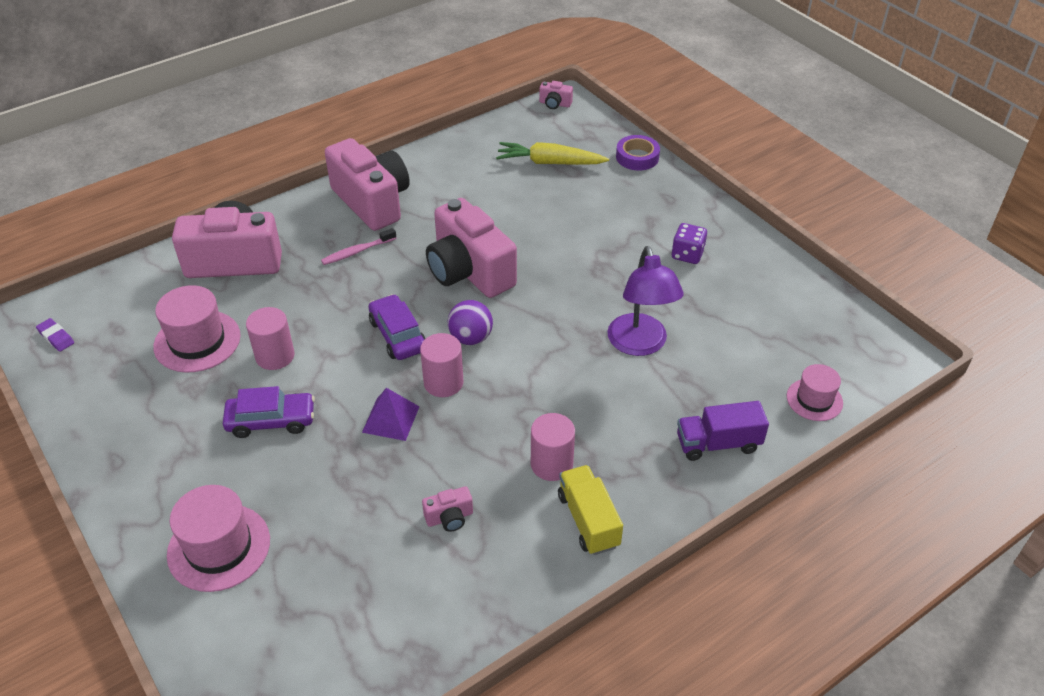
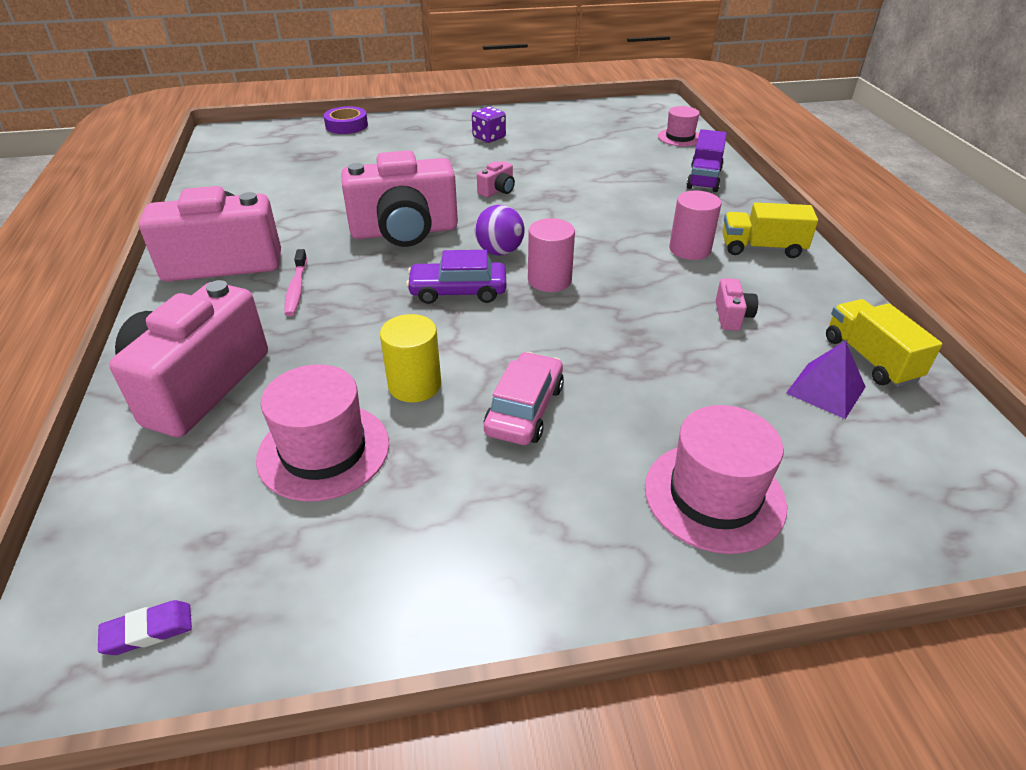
camera: 65 degrees left, 5 degrees down
purple car [223,386,315,438] -> pink car [484,352,564,445]
pink cylinder [246,307,294,370] -> yellow cylinder [380,314,441,402]
purple pyramid [362,388,419,441] -> purple pyramid moved to [786,341,866,419]
yellow carrot [496,142,609,165] -> none
pink camera [539,81,573,109] -> pink camera moved to [477,161,515,197]
purple lamp [607,246,684,356] -> none
none -> yellow truck [826,299,942,387]

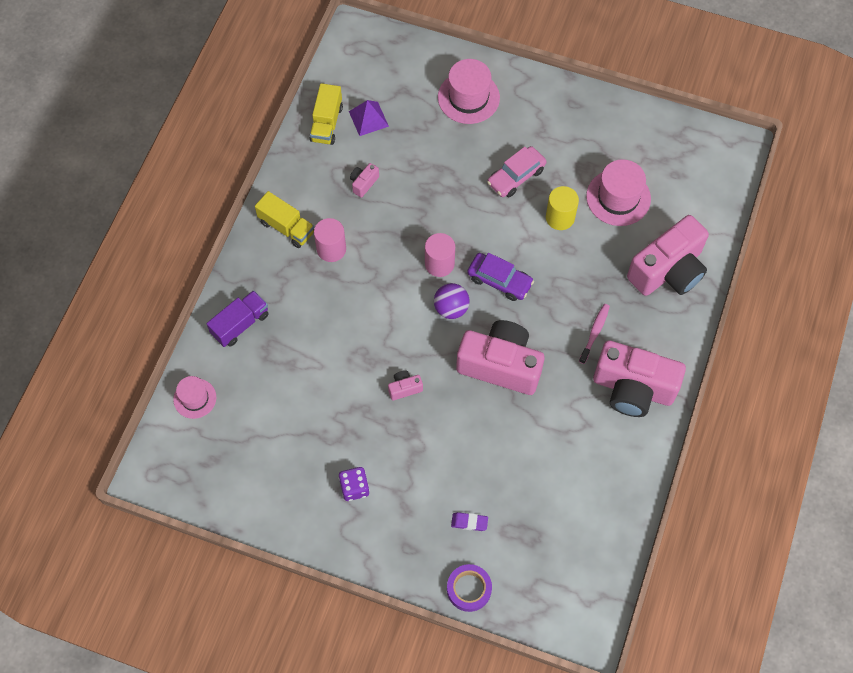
camera: 150 degrees left, 25 degrees up
purple eraser [98,600,192,655] -> purple eraser moved to [451,512,488,531]

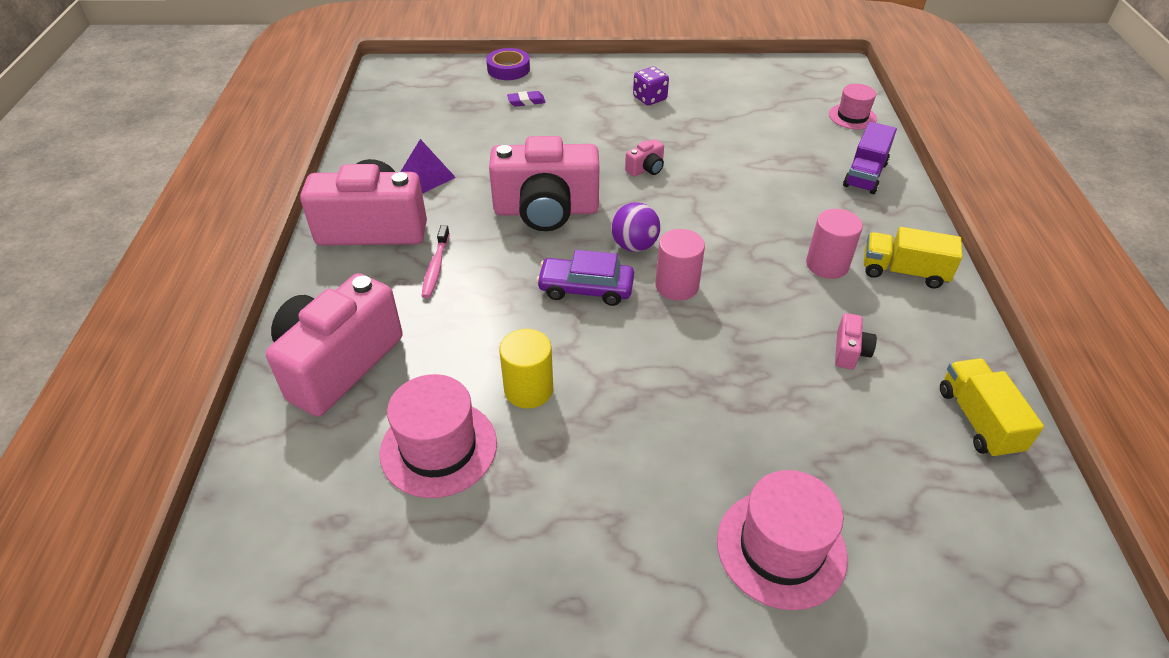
camera: 160 degrees right, 20 degrees down
purple pyramid [349,100,389,136] -> purple pyramid moved to [401,139,456,194]
pink car [487,146,546,197] -> none

